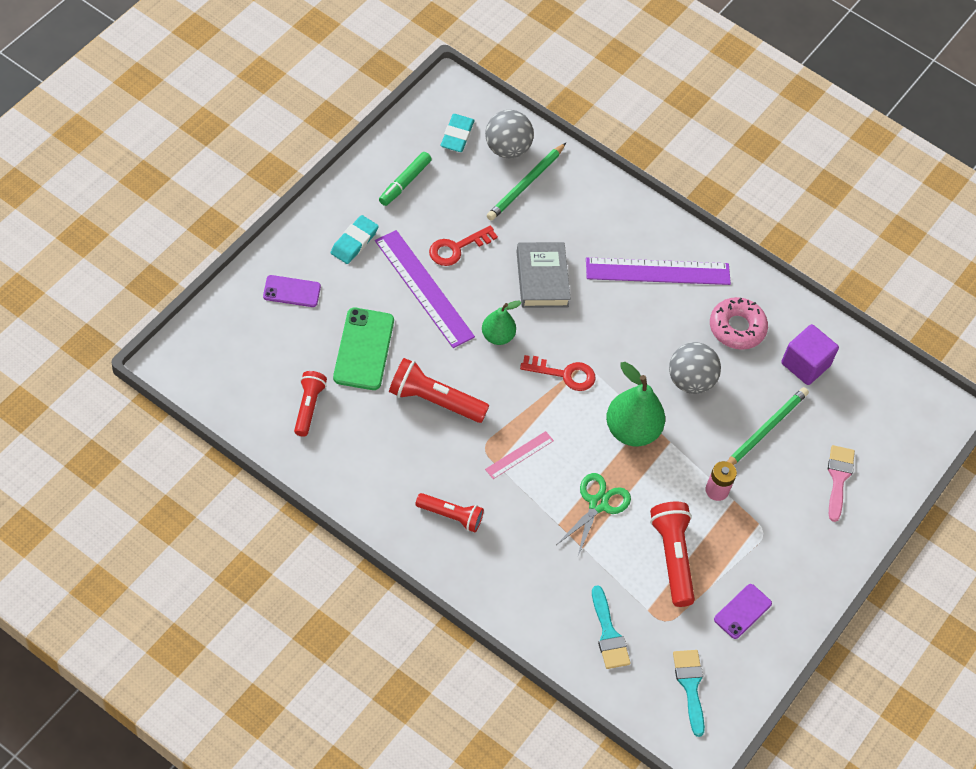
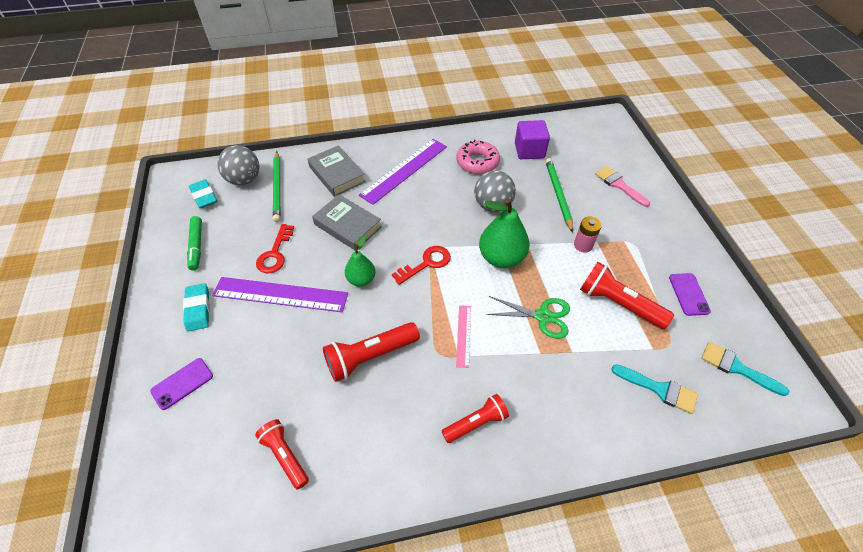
camera: 40 degrees left, 5 degrees down
green phone [333,308,394,390] -> none
green scissors [557,473,631,556] -> green scissors turned 120 degrees clockwise [486,296,570,339]
none -> grey book [307,145,366,197]

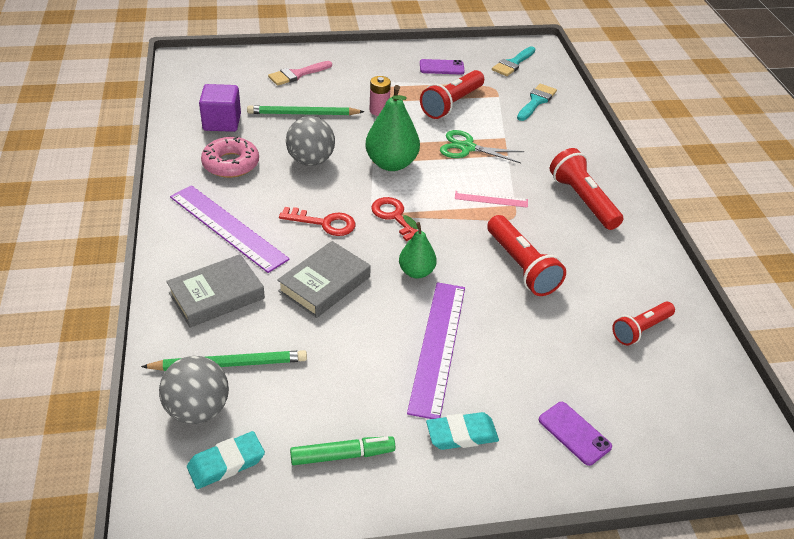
camera: 90 degrees left, 10 degrees down
red key [256,224,294,273] -> red key moved to [279,207,355,236]
red flashlight [442,394,509,443] -> red flashlight [550,148,623,230], size x1.52
green scissors [486,296,570,339] -> green scissors turned 90 degrees counterclockwise [440,130,524,163]

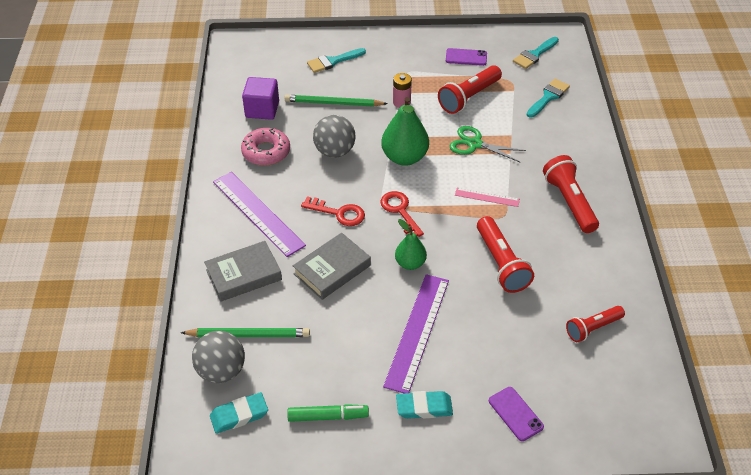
camera: 10 degrees right, 5 degrees up
pink brush [268,61,332,86] -> turquoise brush [307,48,366,73]

